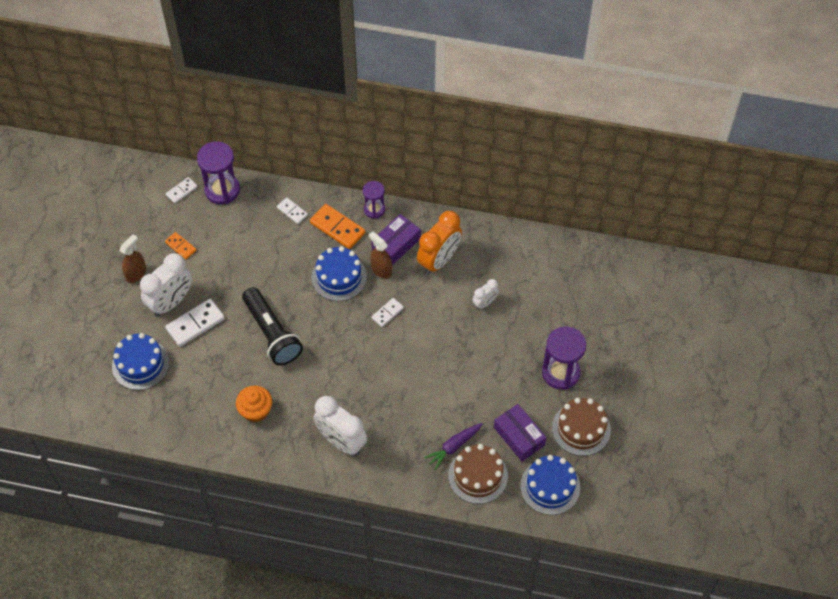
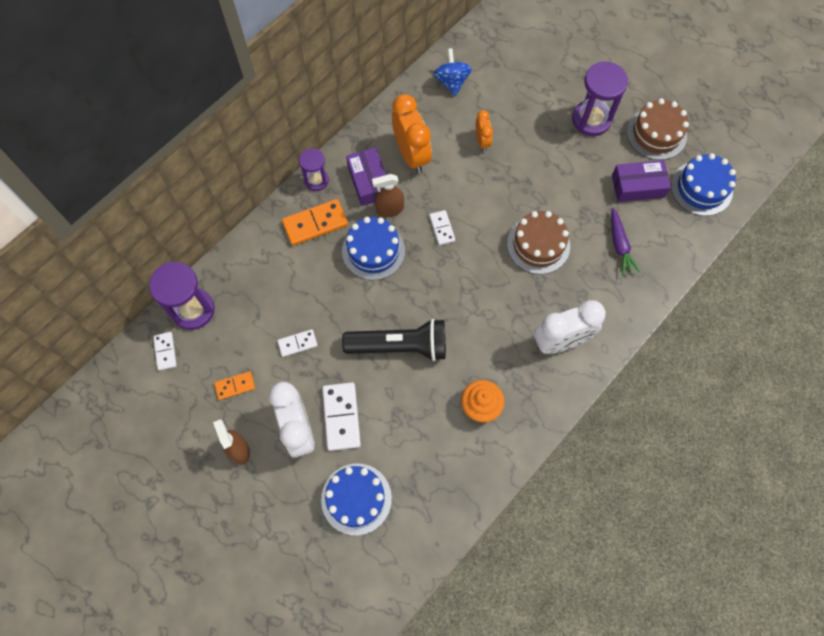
camera: 60 degrees left, 10 degrees up
white domino [277,197,308,224] -> white domino moved to [277,329,318,357]
brown cake [448,444,508,504] -> brown cake moved to [507,211,570,274]
white clock [472,279,499,310] -> orange clock [476,110,493,151]
none -> blue spinning top [433,48,472,96]

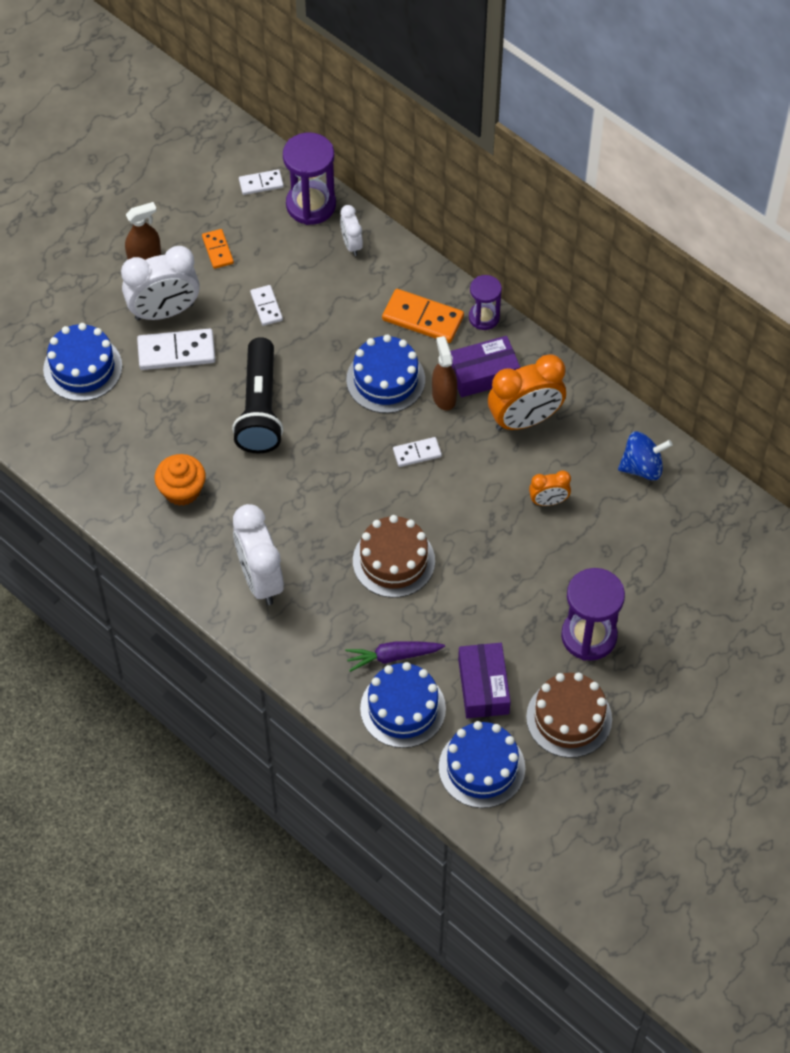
camera: 90 degrees right, 10 degrees down
orange domino [282,199,348,246] -> orange domino turned 45 degrees counterclockwise [382,289,464,343]
none -> white clock [340,205,363,256]
none -> blue cake [360,662,446,748]

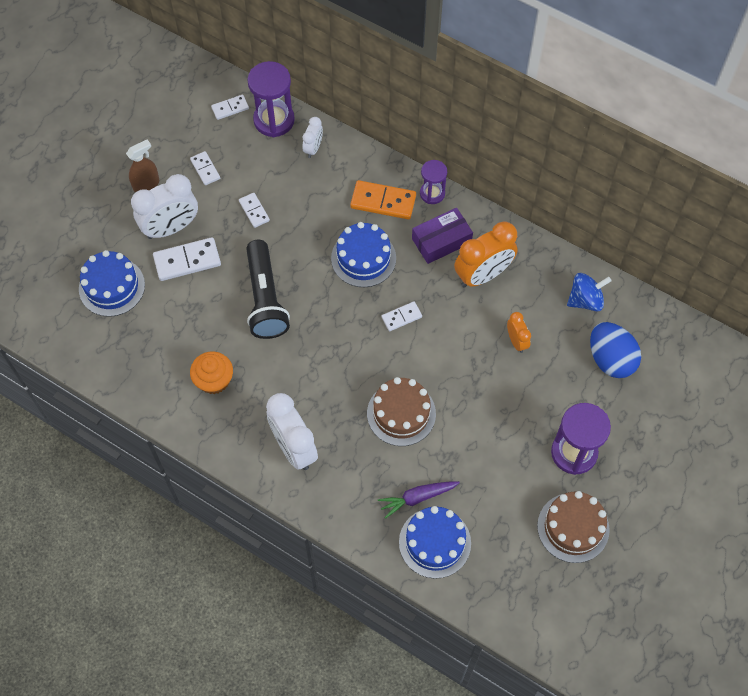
camera: 10 degrees left, 5 degrees up
orange domino [202,229,234,269] -> white domino [190,151,220,185]
white clock [340,205,363,256] -> white clock turned 135 degrees counterclockwise [302,117,323,158]
brown spray bottle [432,336,457,411] -> none
blue cake [439,721,525,808] -> none
purple box [458,643,510,718] -> none
orange clock [529,471,571,506] -> orange clock turned 90 degrees counterclockwise [507,312,531,353]
none -> blue egg [590,322,641,378]

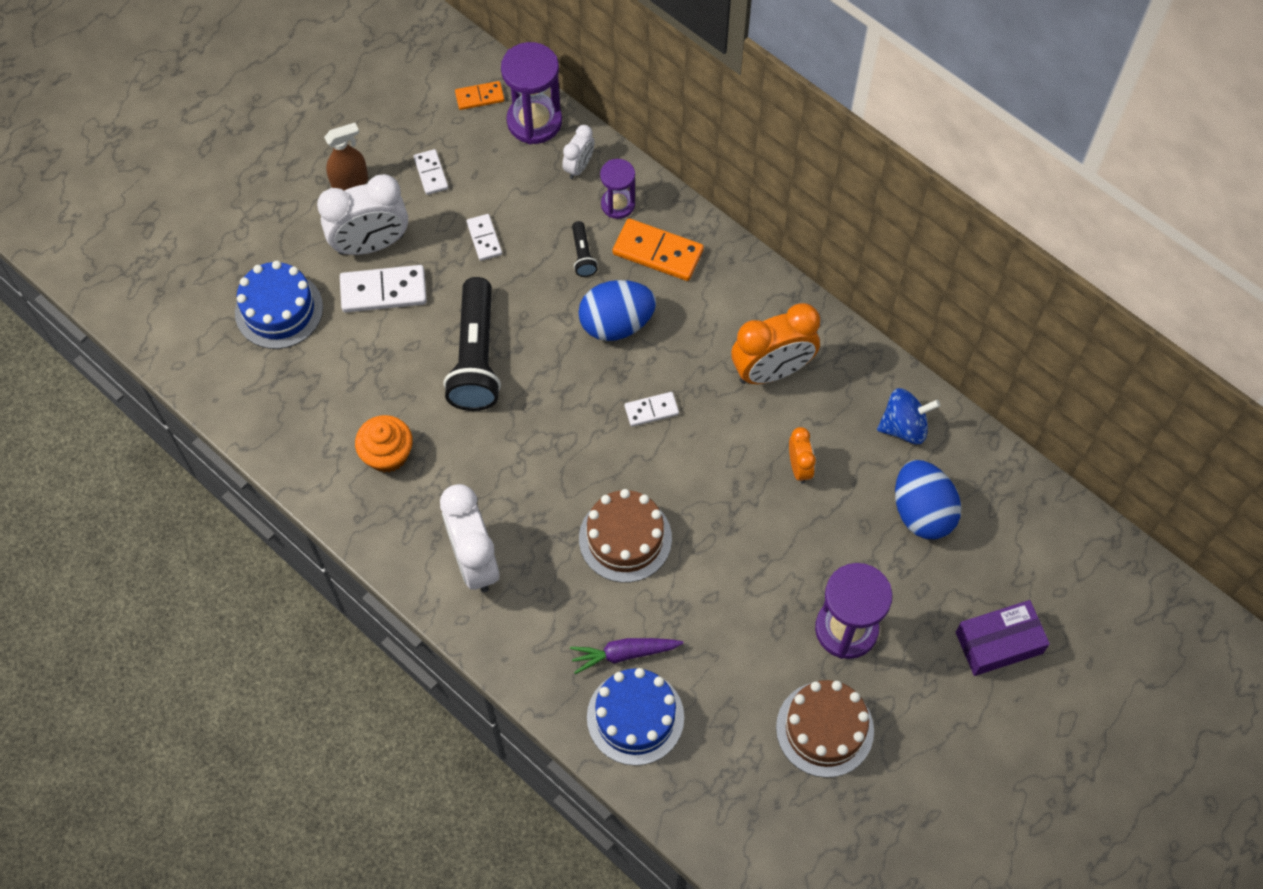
camera: 10 degrees right, 0 degrees up
white domino [211,95,249,120] -> orange domino [455,81,504,110]
blue cake [331,222,396,287] -> blue egg [578,280,656,341]
purple box [412,208,473,264] -> purple box moved to [956,600,1050,676]
purple hourglass [420,160,447,204] -> purple hourglass moved to [600,159,635,219]
none -> black flashlight [572,221,598,277]

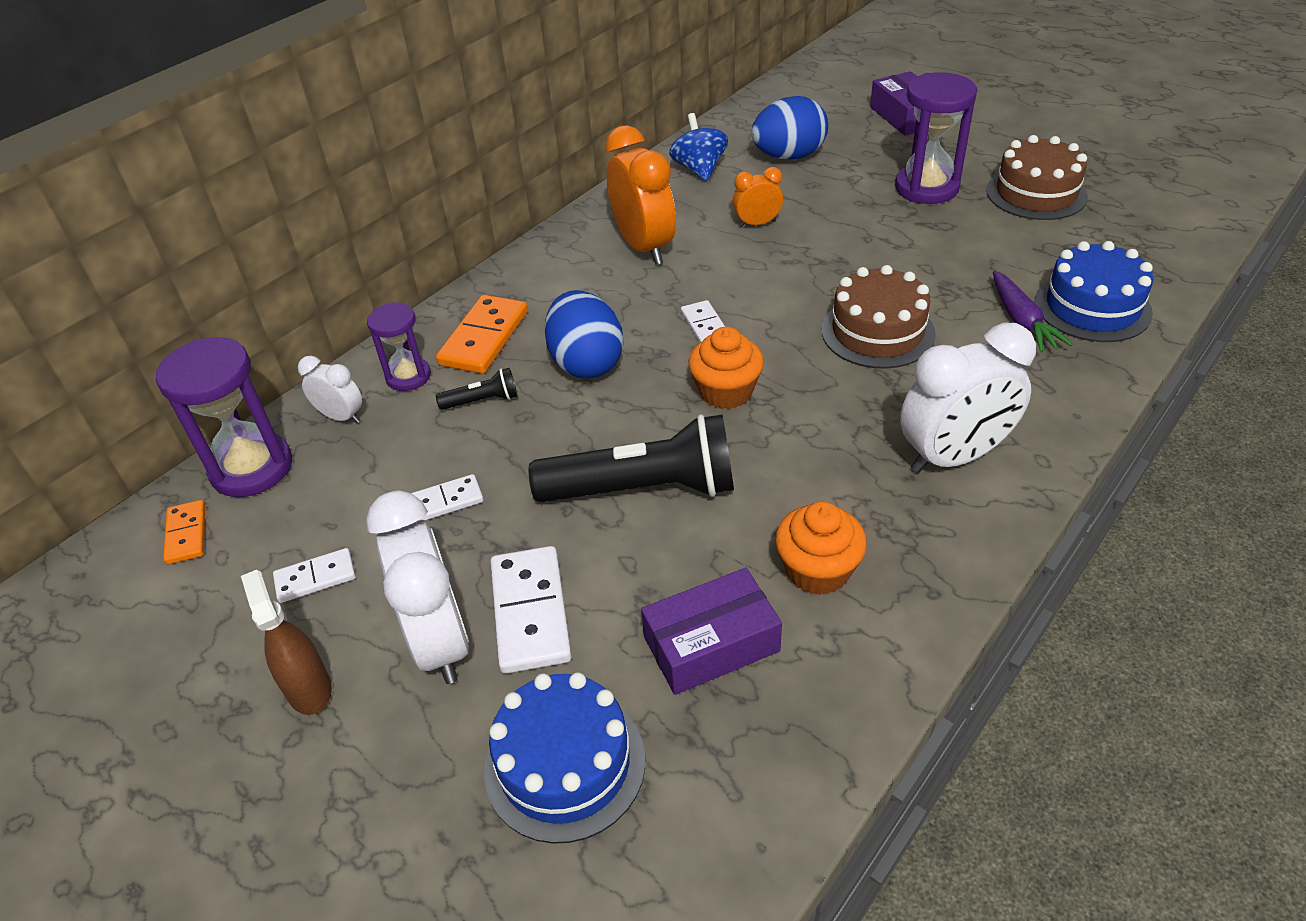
camera: 90 degrees left, 20 degrees down
none -> purple box [641,568,782,695]
none -> orange cupcake [689,327,764,409]

